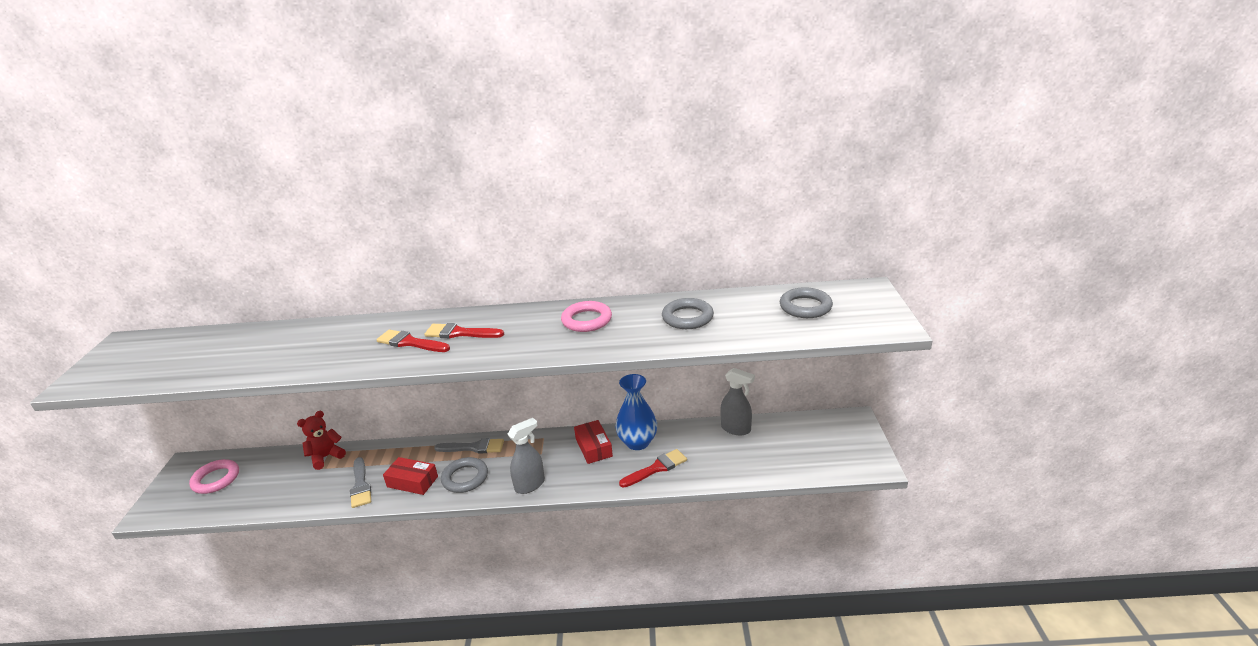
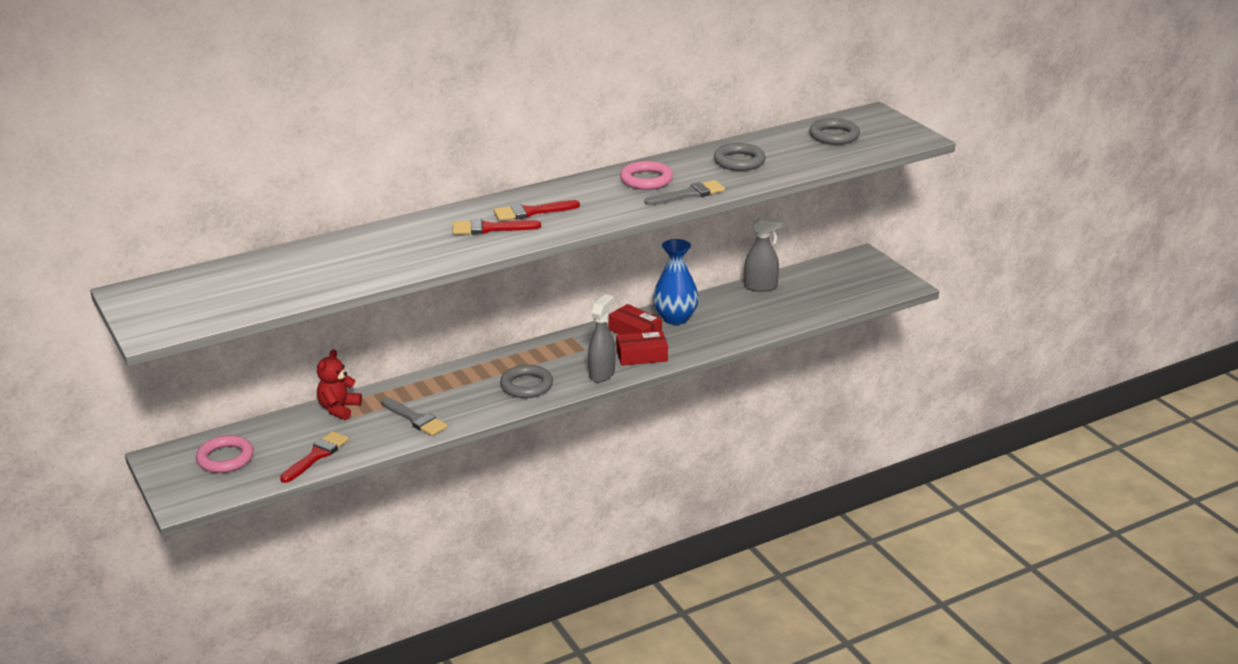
camera: 30 degrees left, 0 degrees up
red box [383,457,438,495] -> red box moved to [616,331,668,366]
grey brush [434,438,504,454] -> grey brush moved to [644,180,725,205]
red brush [619,449,687,488] -> red brush moved to [280,431,349,483]

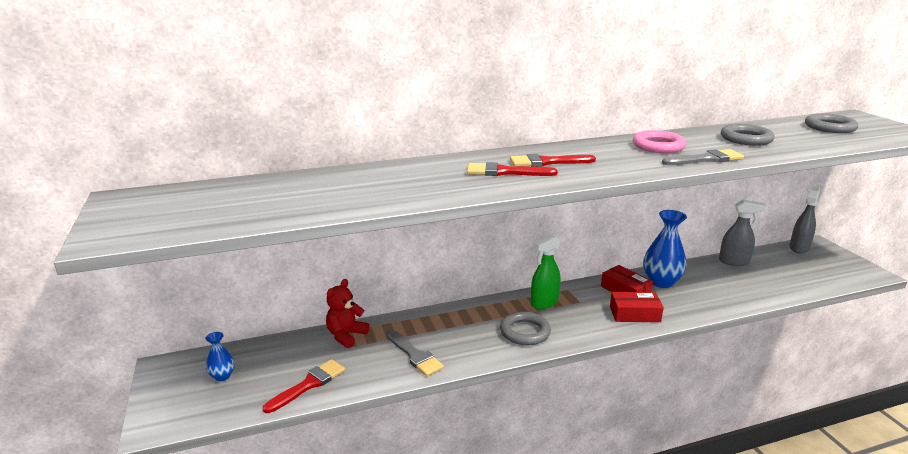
camera: 10 degrees right, 5 degrees down
pink ring [196,435,254,473] -> blue vase [205,332,235,381]
grey spray bottle [588,294,615,383] -> grey spray bottle moved to [789,186,820,254]
none -> green spray bottle [531,234,561,309]

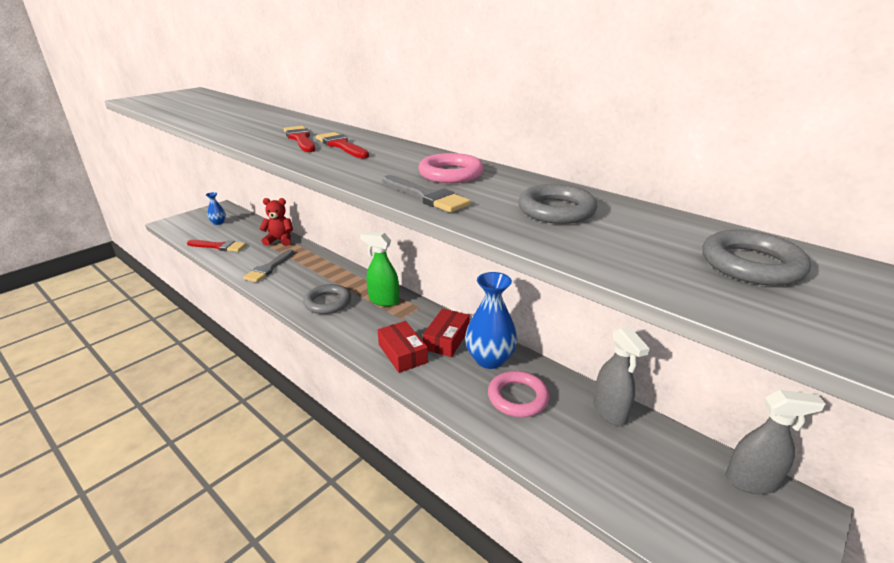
camera: 60 degrees right, 5 degrees up
none -> pink ring [488,371,549,417]

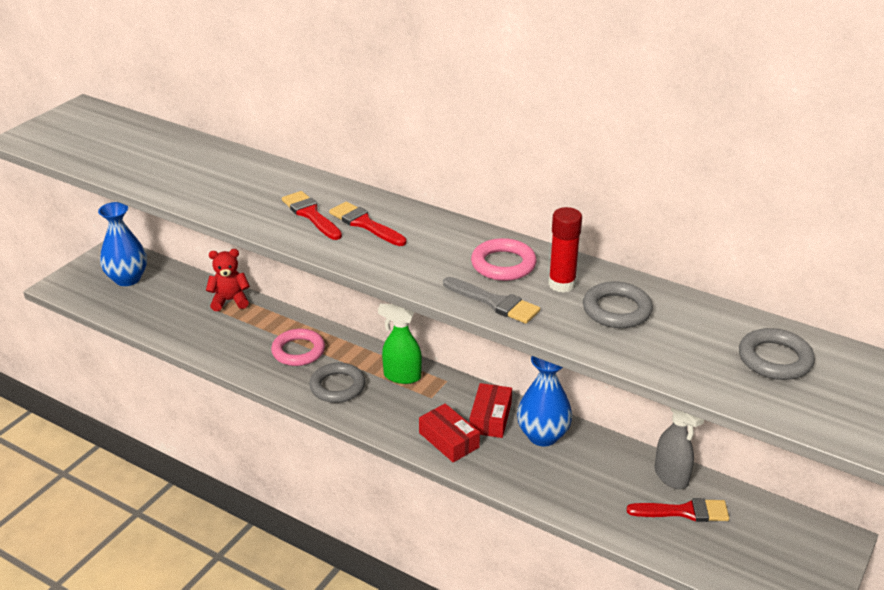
camera: 10 degrees left, 5 degrees up
red brush [187,240,246,252] -> red brush moved to [626,498,729,522]
blue vase [206,192,226,225] -> blue vase [98,202,147,286], size x1.94
grey brush [243,249,294,282] -> none
pink ring [488,371,549,417] -> pink ring moved to [271,329,325,366]
grey spray bottle [725,390,825,494] -> none
none -> red glue stick [548,207,582,293]

